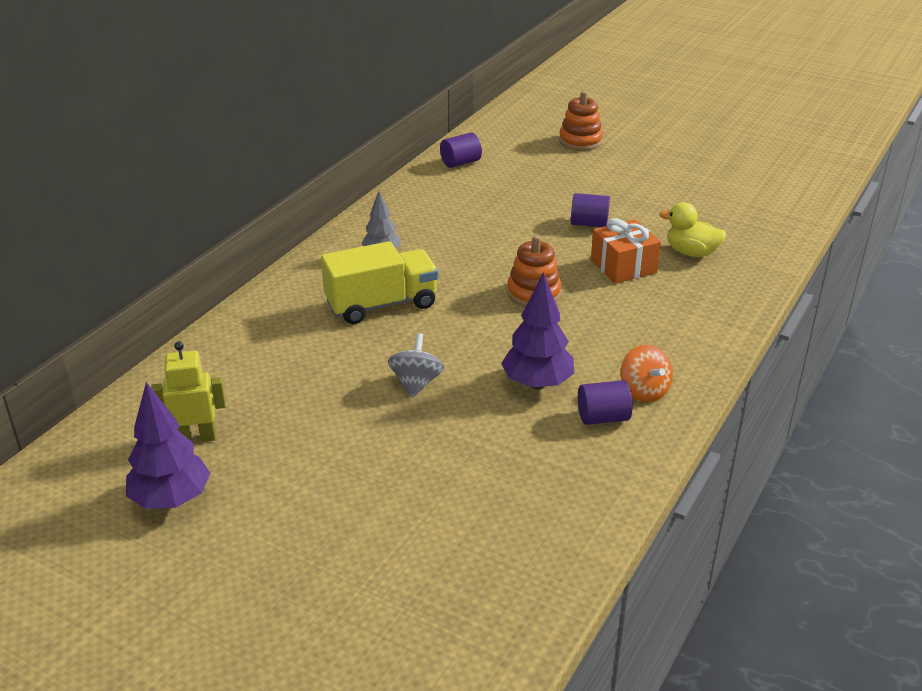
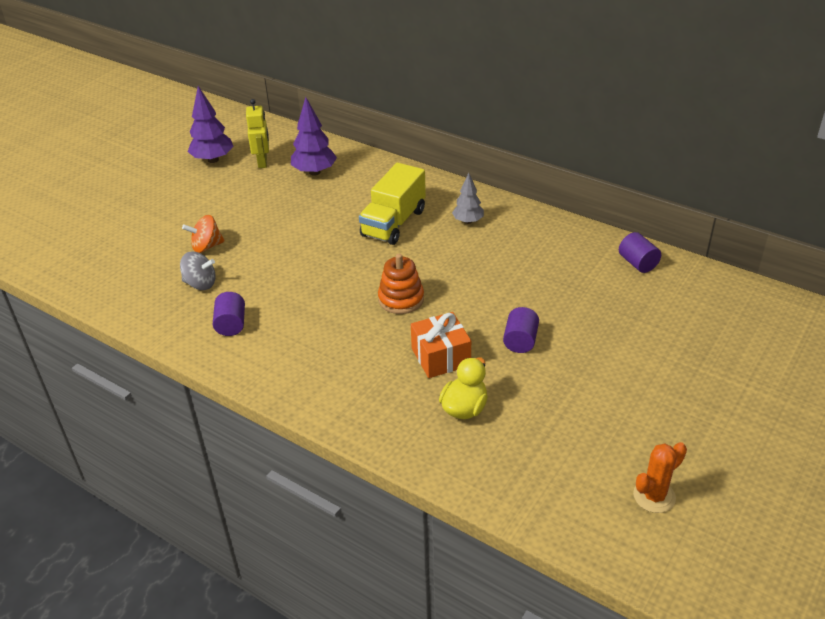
camera: 95 degrees right, 5 degrees up
yellow truck [321,241,438,324] -> yellow truck turned 45 degrees clockwise [359,163,426,245]
grey spinning top [388,333,444,398] -> grey spinning top moved to [180,251,216,290]
purple tree [501,272,574,389] -> purple tree moved to [291,97,337,176]
orange stacking toy [559,91,603,151] -> none
orange spinning top [620,345,673,402] -> orange spinning top moved to [182,215,225,253]
none -> orange cactus [633,442,687,513]

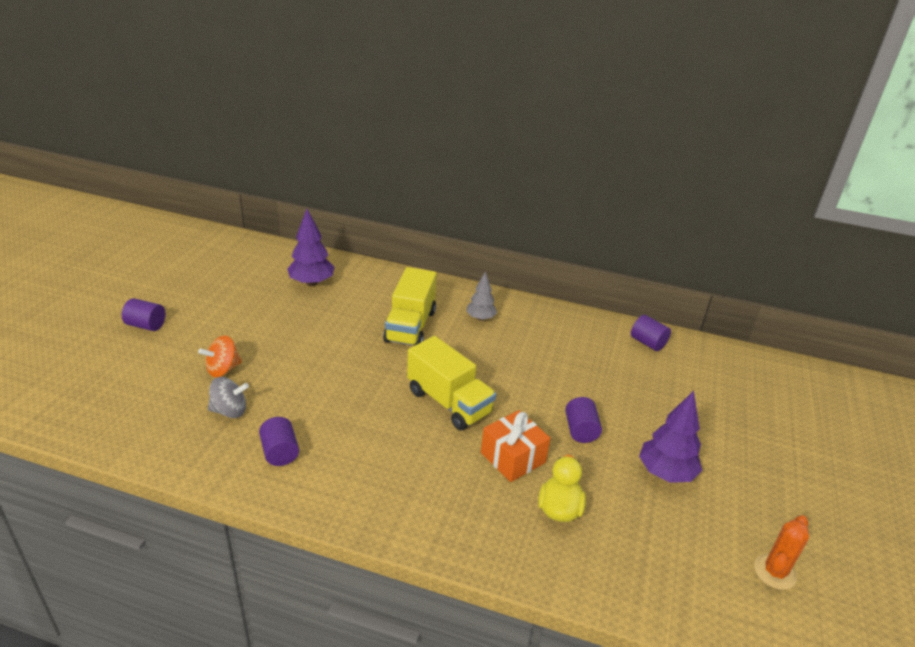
camera: 20 degrees left, 5 degrees down
purple tree [188,86,234,163] -> purple tree moved to [639,391,702,483]
yellow robot [246,99,269,168] -> none
orange stacking toy [378,254,424,314] -> yellow truck [407,336,496,430]
none -> purple cylinder [122,298,166,331]

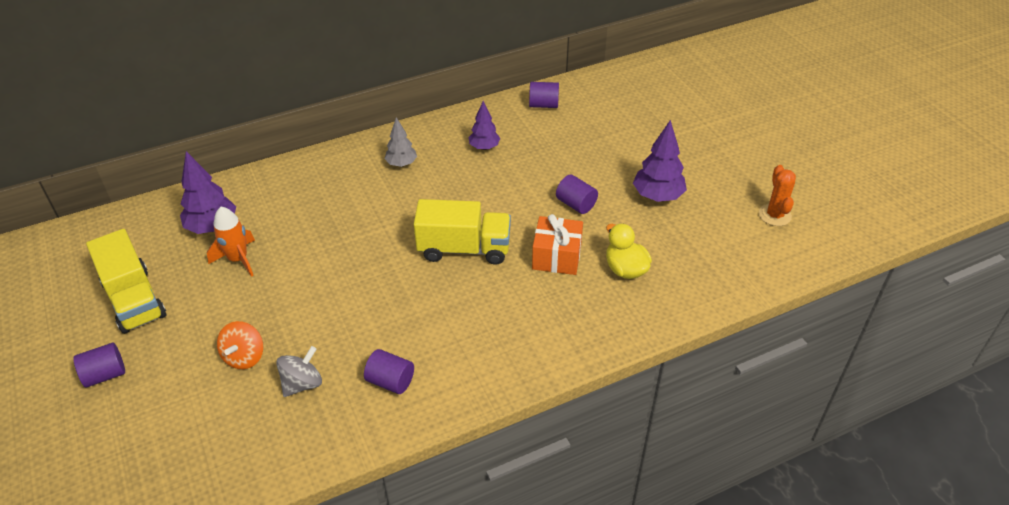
camera: 40 degrees left, 10 degrees up
yellow truck [383,267,437,346] -> yellow truck moved to [86,229,166,334]
none -> orange rocket [207,207,255,277]
none -> purple tree [469,101,500,150]

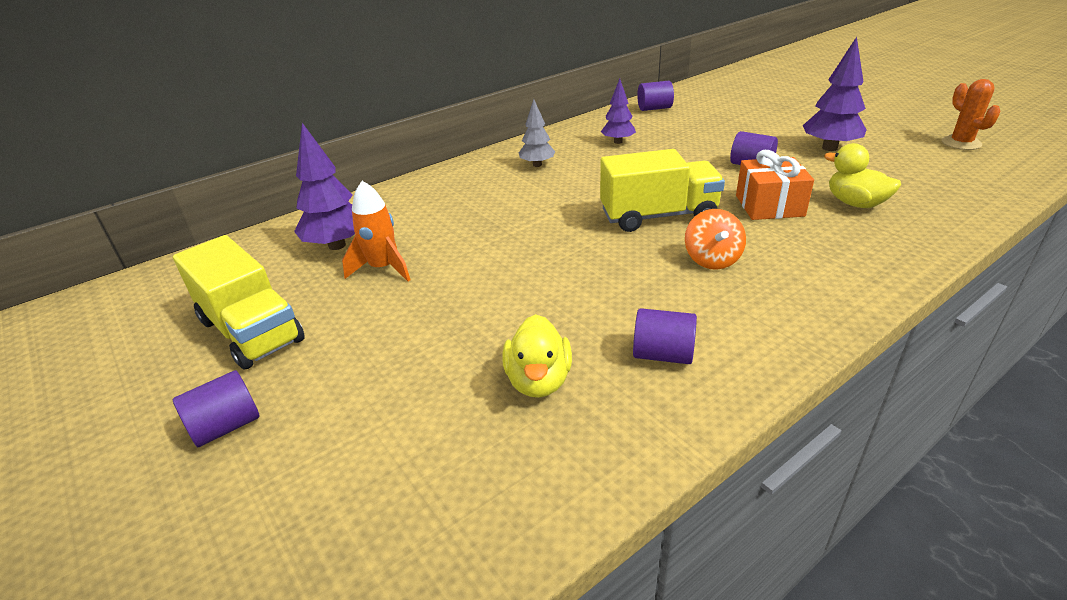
camera: 10 degrees left, 10 degrees down
orange spinning top [217,321,263,369] -> orange spinning top moved to [685,209,746,270]
grey spinning top [276,346,322,397] -> yellow duck [502,314,572,398]

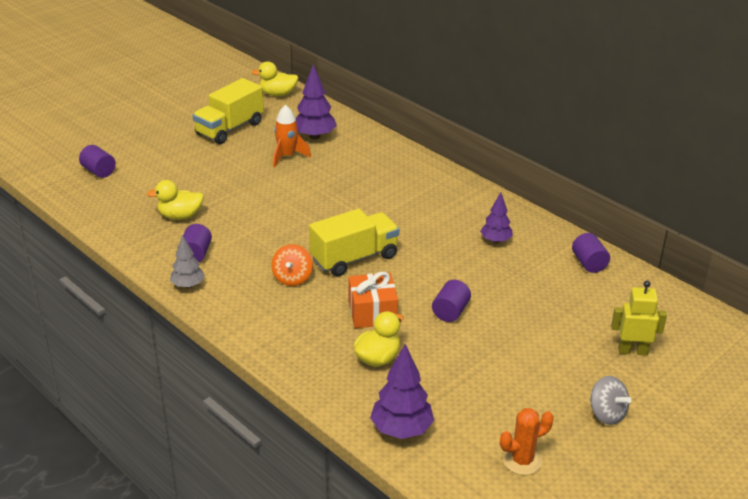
camera: 80 degrees right, 0 degrees up
purple cylinder [173,370,260,447] -> purple cylinder moved to [79,145,116,178]
grey tree [519,99,555,167] -> grey tree moved to [170,235,205,288]
yellow truck [600,149,725,232] -> yellow truck turned 105 degrees counterclockwise [309,209,399,276]
orange spinning top [685,209,746,270] -> orange spinning top turned 75 degrees counterclockwise [271,244,313,286]
purple tree [803,37,867,151] -> purple tree moved to [370,344,434,439]
none -> yellow duck [252,62,298,96]
none -> grey spinning top [590,376,631,425]
none -> yellow robot [611,281,667,356]

